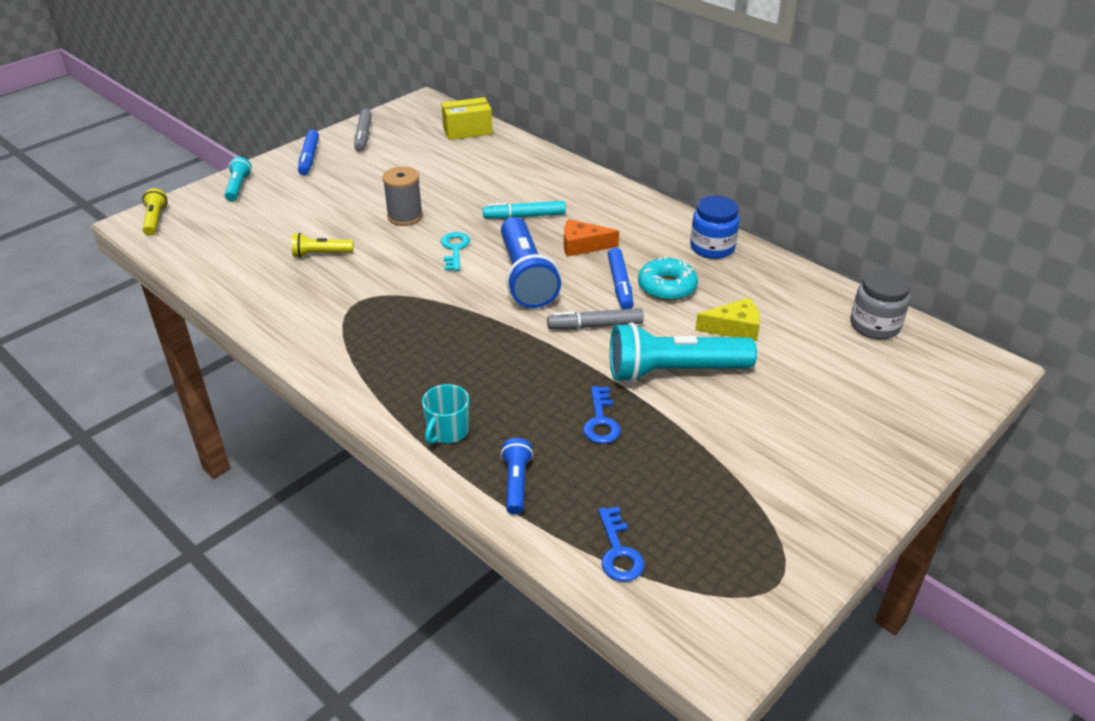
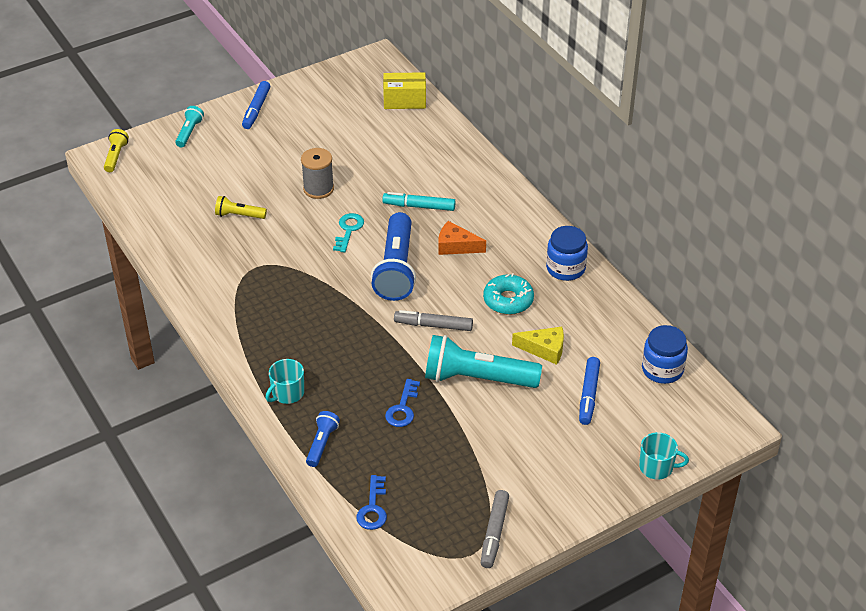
camera: 15 degrees right, 5 degrees up
grey marker [354,109,372,152] -> grey marker moved to [481,490,509,568]
blue marker [608,248,634,309] -> blue marker moved to [579,357,600,425]
grey jar [850,269,911,339] -> blue jar [642,325,688,384]
none -> turquoise mug [639,432,689,480]

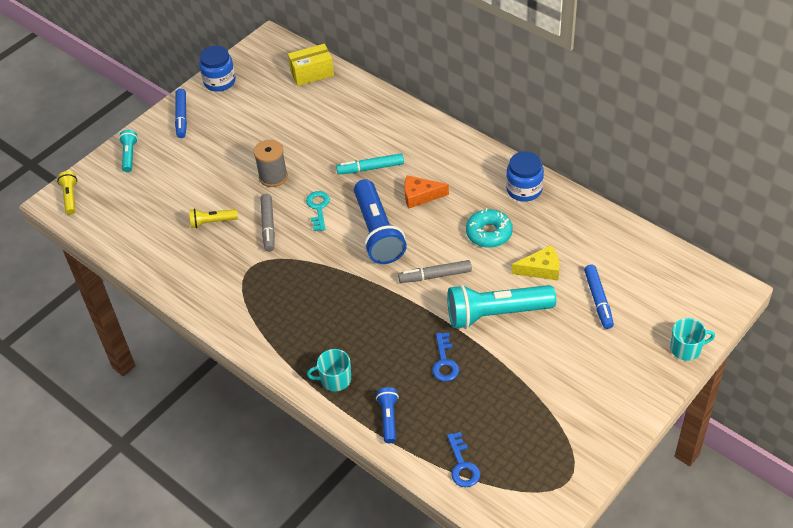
camera: 15 degrees left, 5 degrees up
turquoise mug [265,359,304,404] -> turquoise mug turned 60 degrees clockwise [307,349,351,391]
grey marker [481,490,509,568] -> grey marker moved to [260,194,275,252]
blue jar [642,325,688,384] -> blue jar moved to [199,46,236,92]

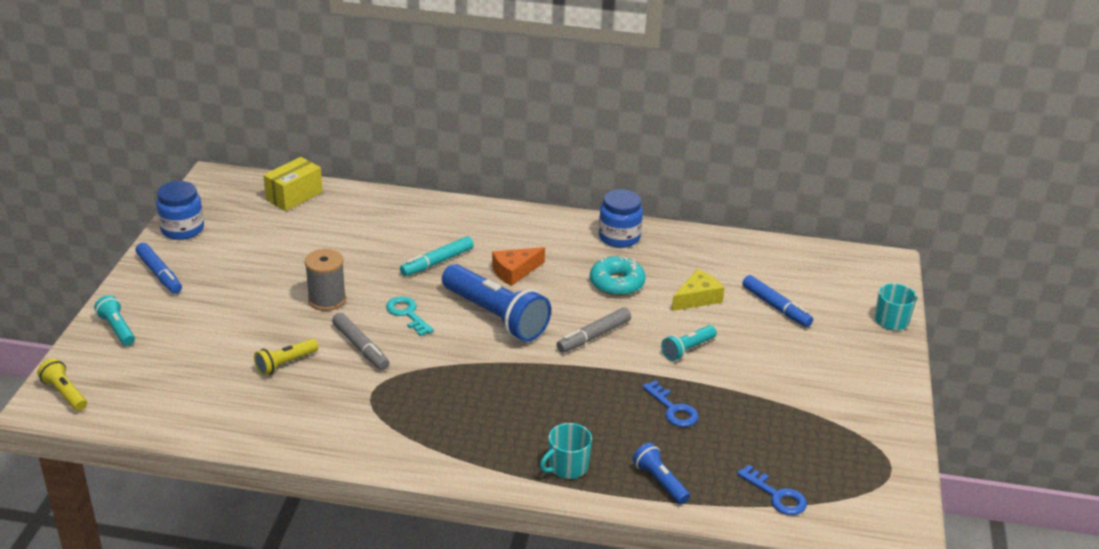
camera: 35 degrees left, 15 degrees down
turquoise flashlight [447,284,556,329] -> turquoise flashlight [661,325,717,361], size x0.49

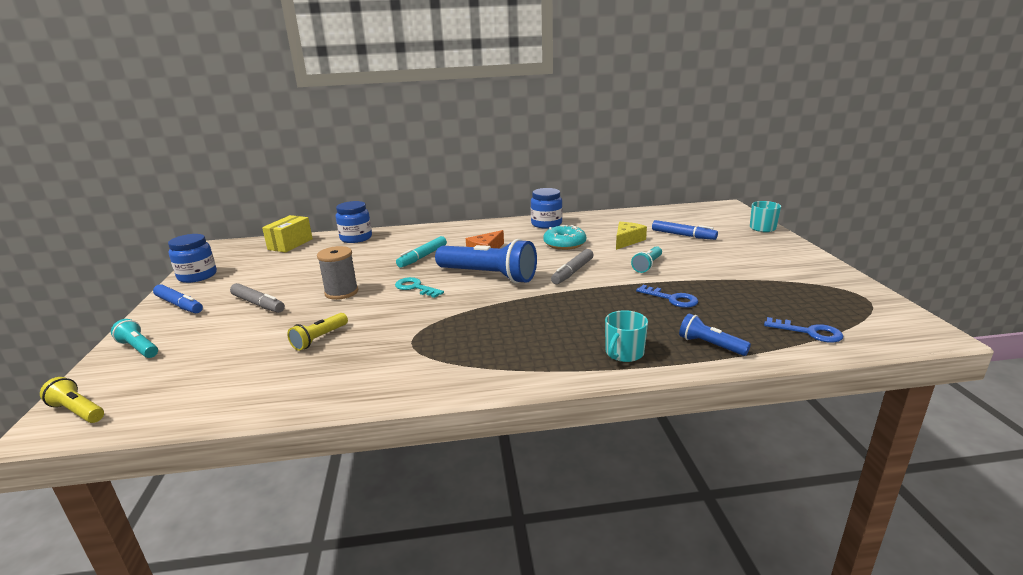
camera: 15 degrees left, 10 degrees down
grey marker [332,313,389,370] -> grey marker moved to [230,283,285,313]
none -> blue jar [336,201,372,243]

